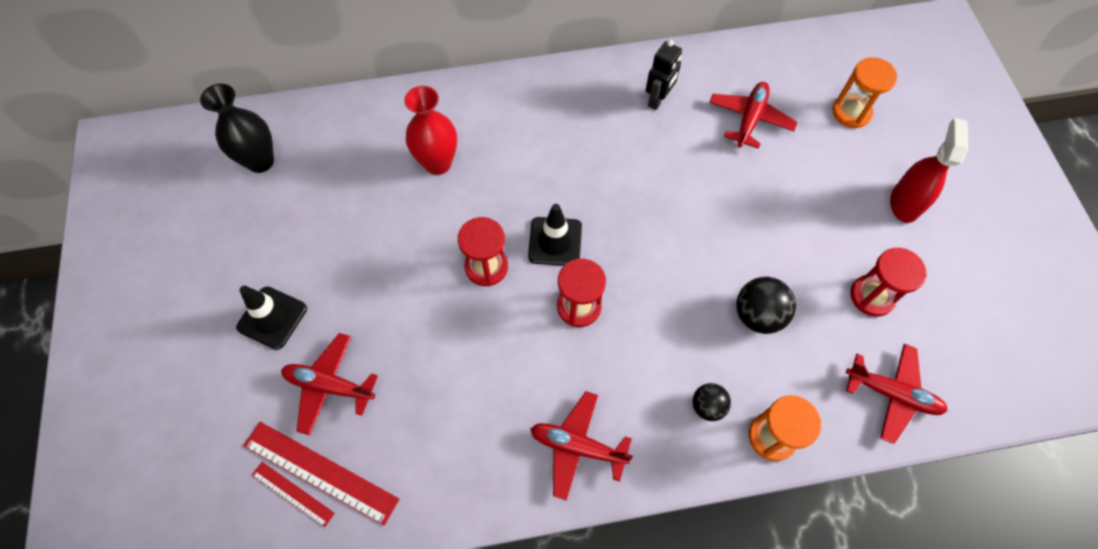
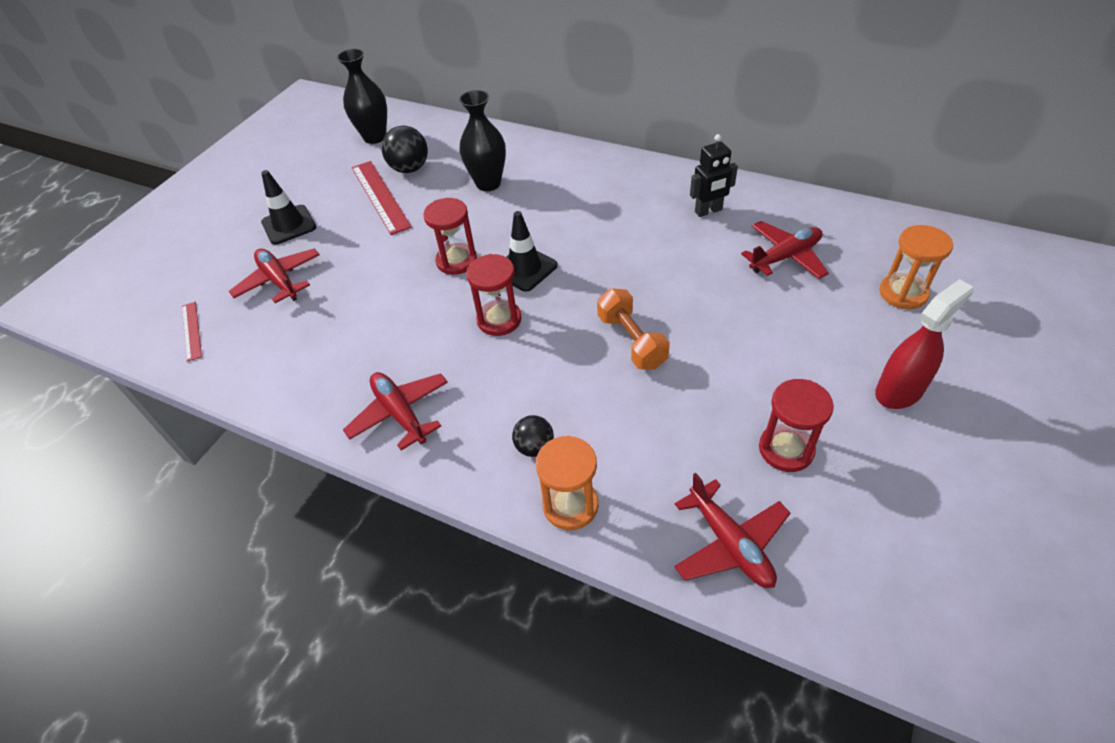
camera: 40 degrees right, 15 degrees down
red ruler [243,422,400,526] -> red ruler moved to [352,161,412,235]
red vase [404,86,457,175] -> black vase [459,90,506,191]
black ball [736,277,796,334] -> black ball moved to [382,126,428,173]
none -> orange dumbbell [597,288,670,370]

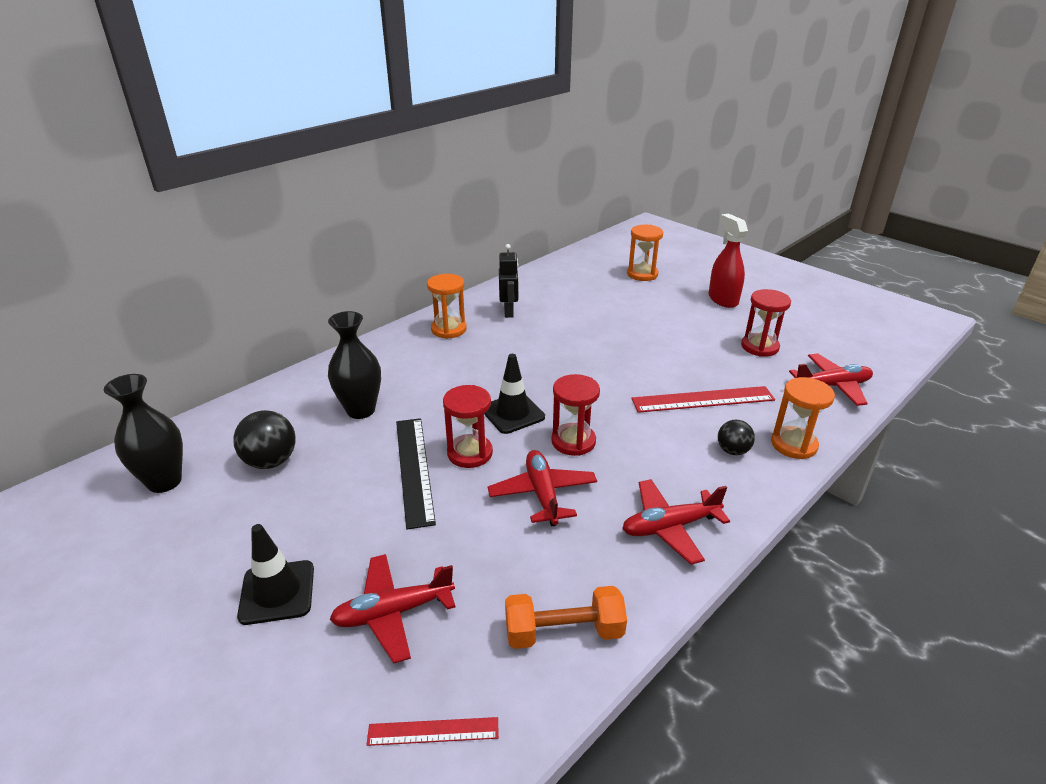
camera: 75 degrees left, 15 degrees down
red ruler [352,161,412,235] -> red ruler moved to [631,386,775,413]
orange dumbbell [597,288,670,370] -> orange dumbbell moved to [505,586,627,649]
red plane [741,221,829,279] -> red plane moved to [488,450,597,527]
none -> black ruler [396,418,436,529]
none -> orange hourglass [427,274,467,339]

